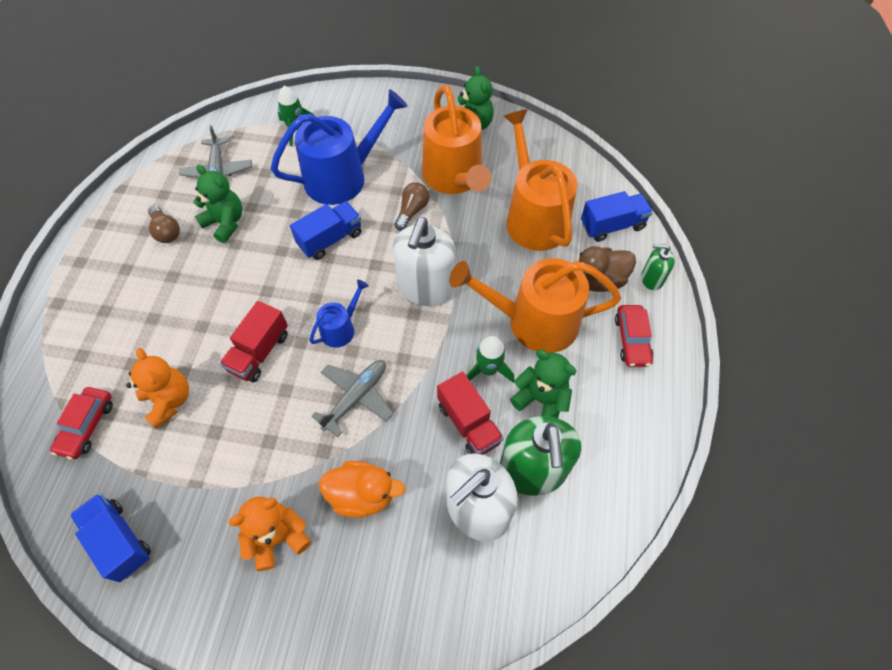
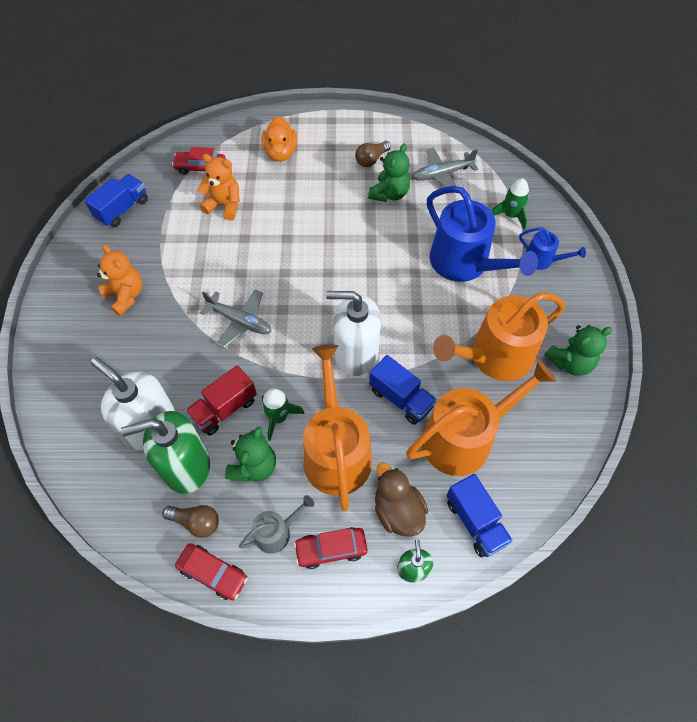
camera: 80 degrees right, 0 degrees up
orange teddy bear [126,348,189,429] -> orange teddy bear turned 120 degrees counterclockwise [197,154,240,220]
red truck [220,301,288,382] -> none
blue truck [290,201,362,260] -> blue truck moved to [369,355,437,425]
blue watering can [309,280,368,348] -> blue watering can moved to [519,227,586,270]
orange duck [319,461,405,518] -> orange duck moved to [261,116,297,162]
brown light bulb [394,182,429,231] -> brown light bulb moved to [162,505,219,538]
none -> red car [175,543,248,600]
none -> grey watering can [239,495,314,554]

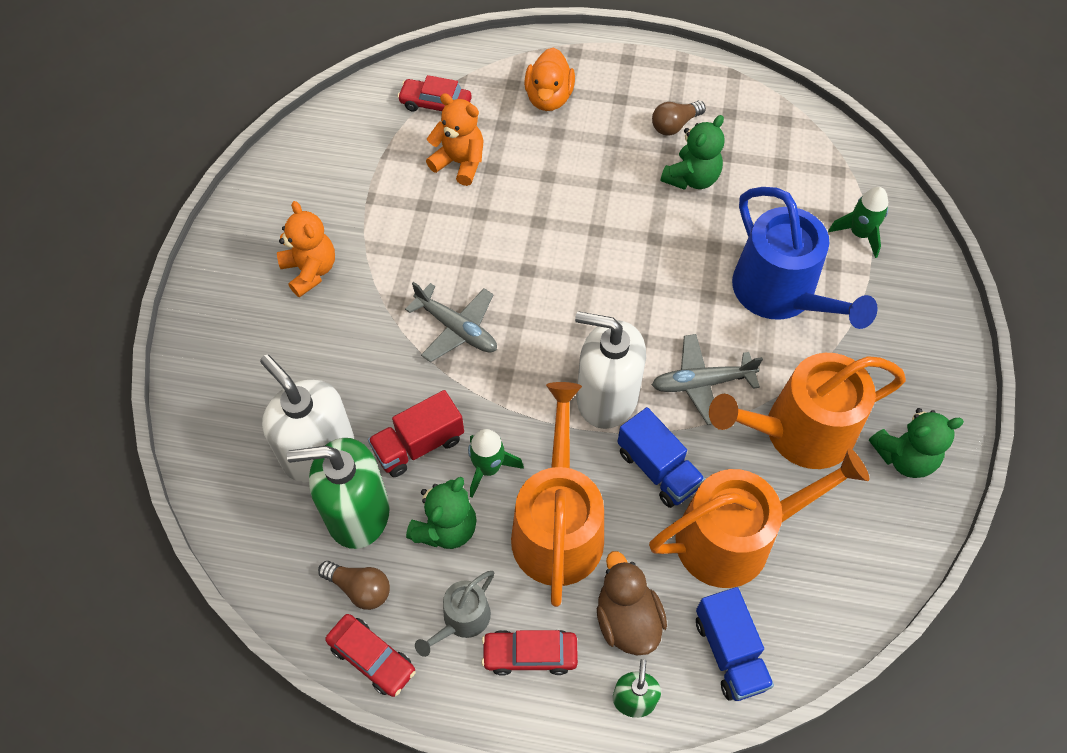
camera: 10 degrees right, 0 degrees up
blue truck [84,174,148,227] -> none
grey watering can [239,495,314,554] -> grey watering can turned 150 degrees clockwise [415,571,494,657]
grey plane [413,147,478,194] -> grey plane moved to [652,334,763,425]
blue watering can [519,227,586,270] -> none

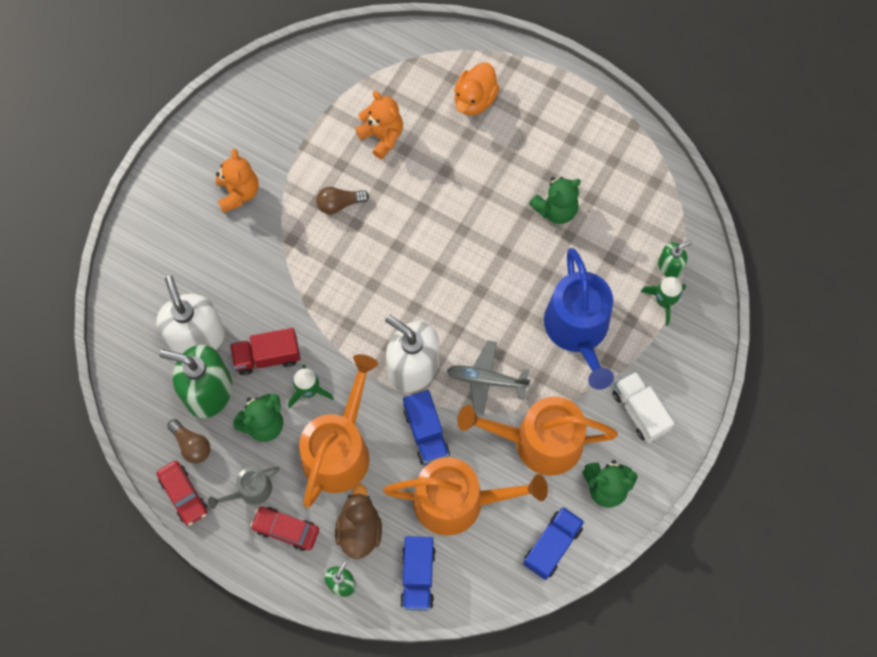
camera: 20 degrees right, 10 degrees up
red car [397,75,472,111] -> none
grey plane [405,282,497,362] -> none
brown light bulb [652,101,706,136] -> brown light bulb moved to [316,187,369,214]
none -> blue truck [523,506,585,580]
none -> white truck [612,371,675,443]
none -> green soap dispenser [658,241,692,278]

